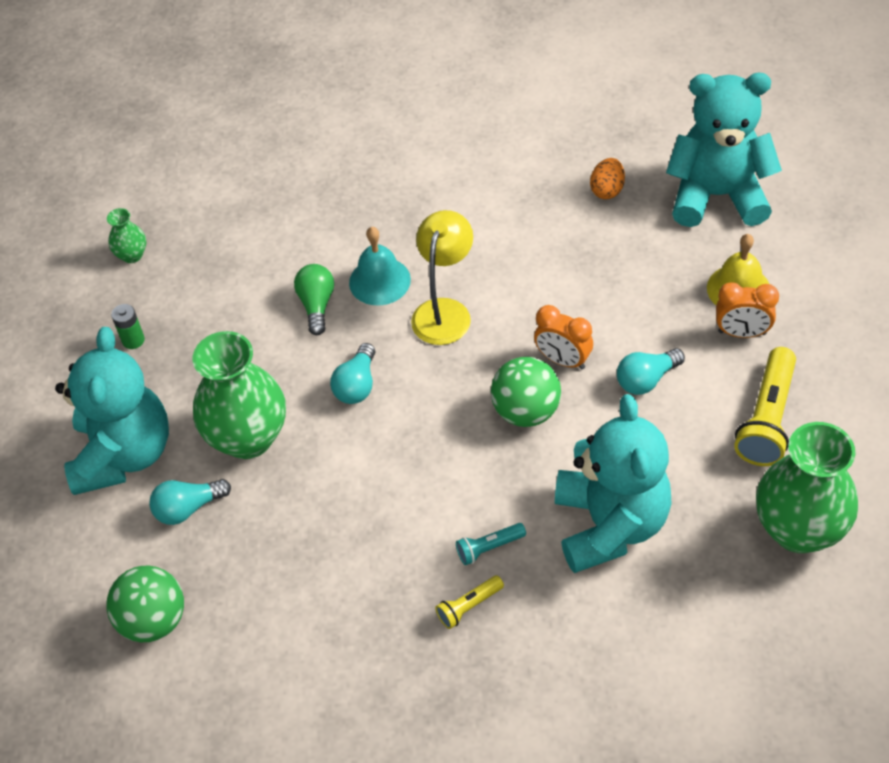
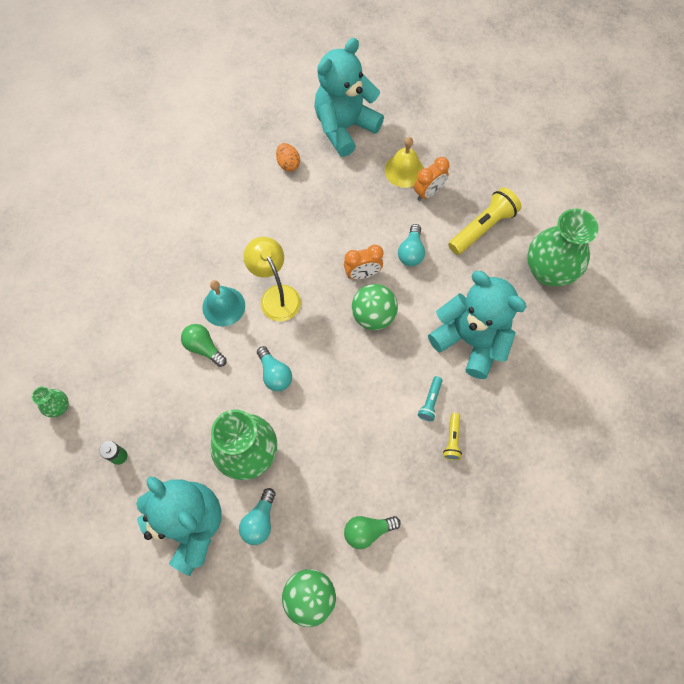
camera: 50 degrees left, 15 degrees up
yellow flashlight [734,347,796,466] -> yellow flashlight turned 105 degrees counterclockwise [448,187,521,255]
none -> green light bulb [344,516,401,549]

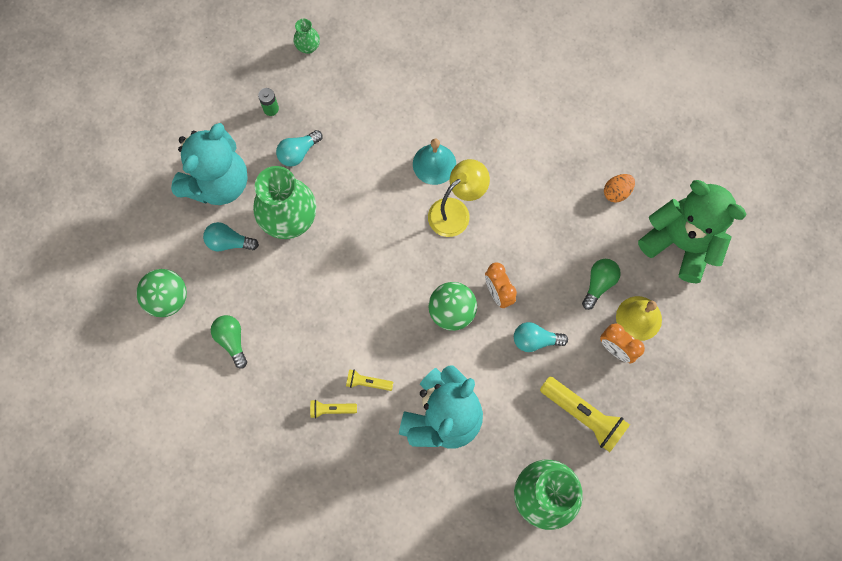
camera: 80 degrees right, 5 degrees up
green light bulb [181,324,227,367] -> green light bulb moved to [582,259,621,310]
turquoise light bulb [257,346,292,391] -> turquoise light bulb moved to [276,130,322,167]
turquoise teddy bear [314,38,384,157] -> green teddy bear [638,180,747,284]
turquoise flashlight [418,376,443,421] -> yellow flashlight [346,369,393,391]

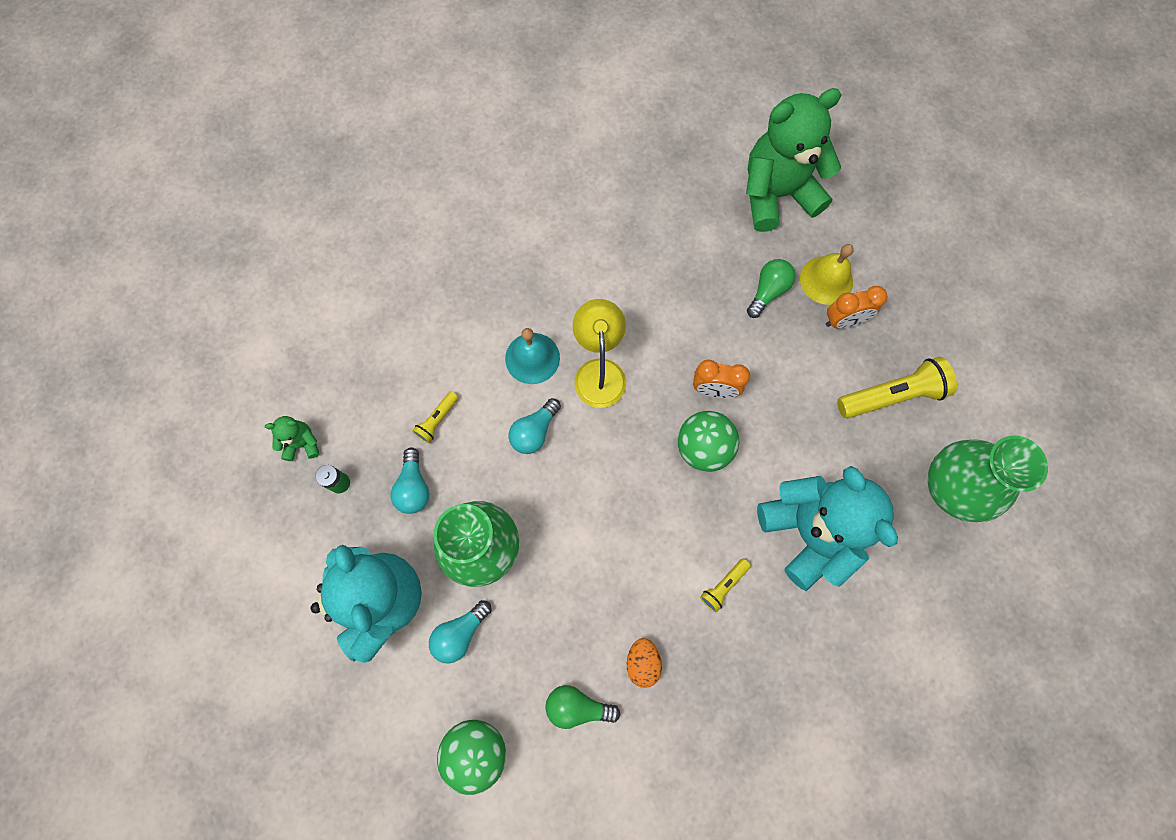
camera: 55 degrees left, 0 degrees up
green vase [293,19,320,54] -> none
yellow flashlight [310,400,357,419] -> yellow flashlight moved to [412,391,459,443]
turquoise light bulb [514,322,568,352] -> turquoise light bulb moved to [508,398,561,454]
green light bulb [582,259,621,310] -> green light bulb turned 60 degrees clockwise [747,259,796,318]
orange egg [604,174,635,203] -> orange egg moved to [627,638,662,688]
none -> green teddy bear [265,416,320,461]

